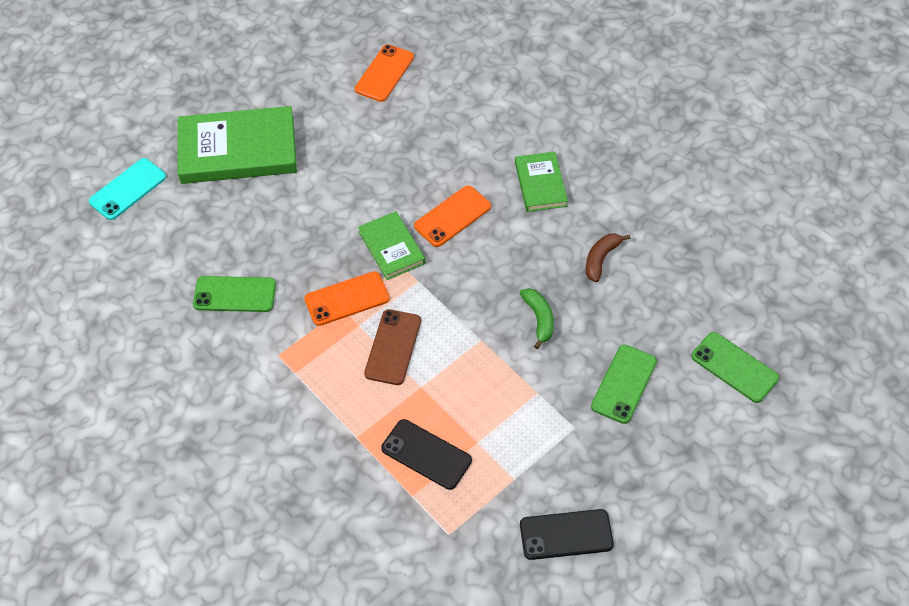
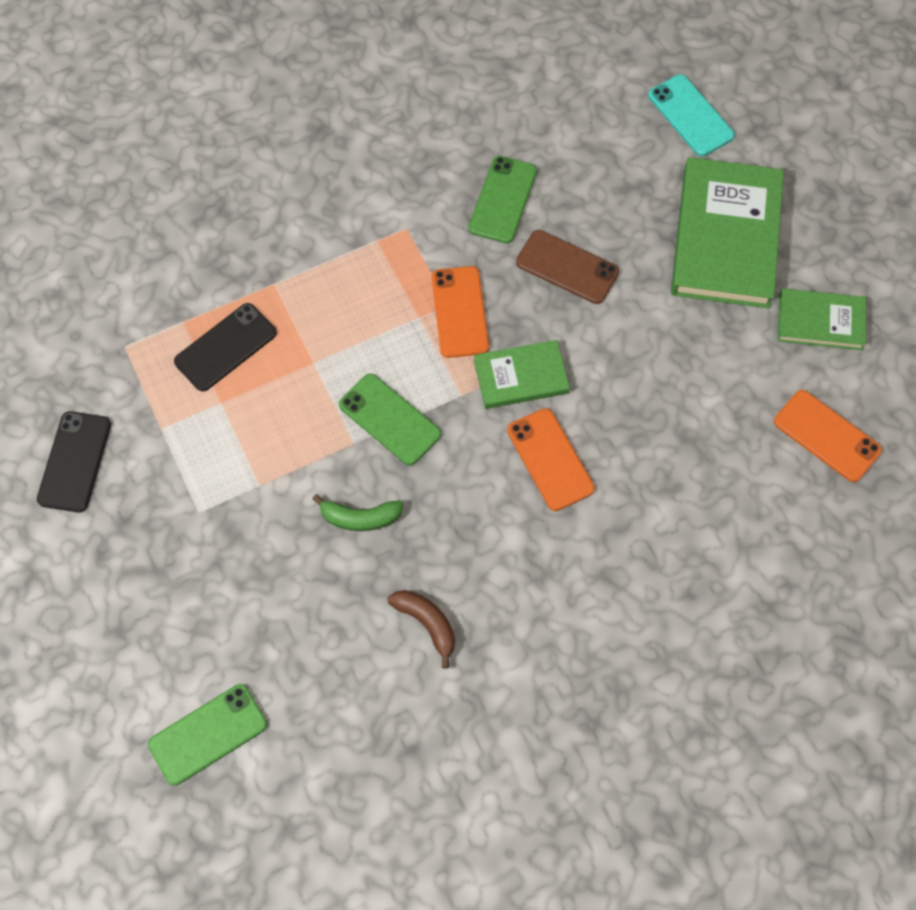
camera: 105 degrees right, 10 degrees up
brown phone [364,309,421,385] -> brown phone moved to [516,230,619,304]
green book [515,152,568,212] -> green book moved to [778,288,866,350]
green phone [591,344,657,424] -> green phone moved to [339,374,441,465]

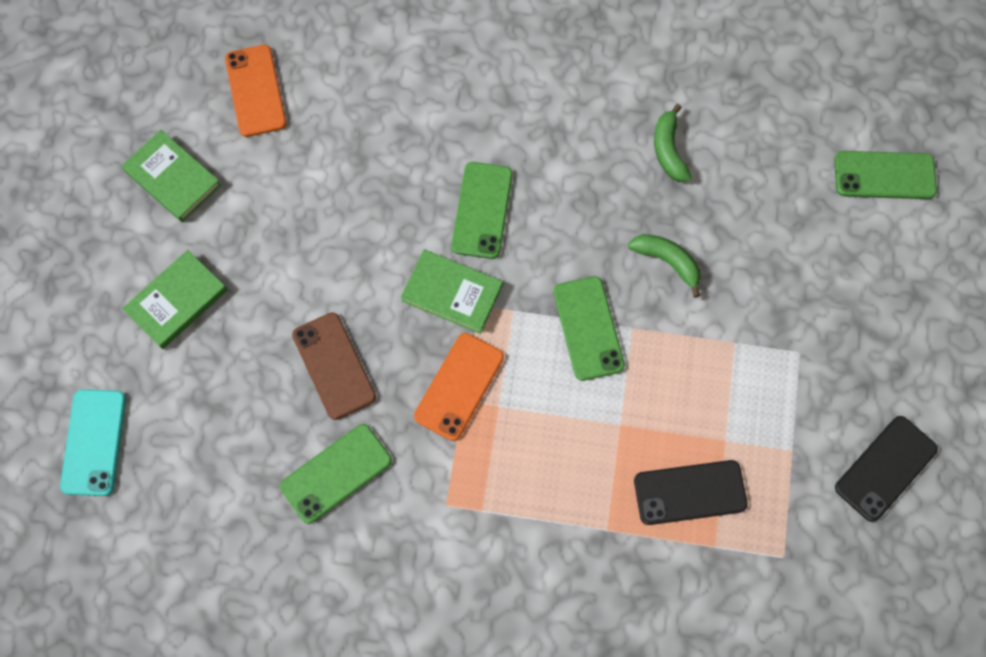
camera: 145 degrees left, 5 degrees up
brown banana [388,590,455,669] -> green banana [654,104,692,182]
orange phone [507,408,595,511] -> green phone [451,162,513,259]
green book [671,157,784,308] -> green book [122,250,227,349], size x0.55

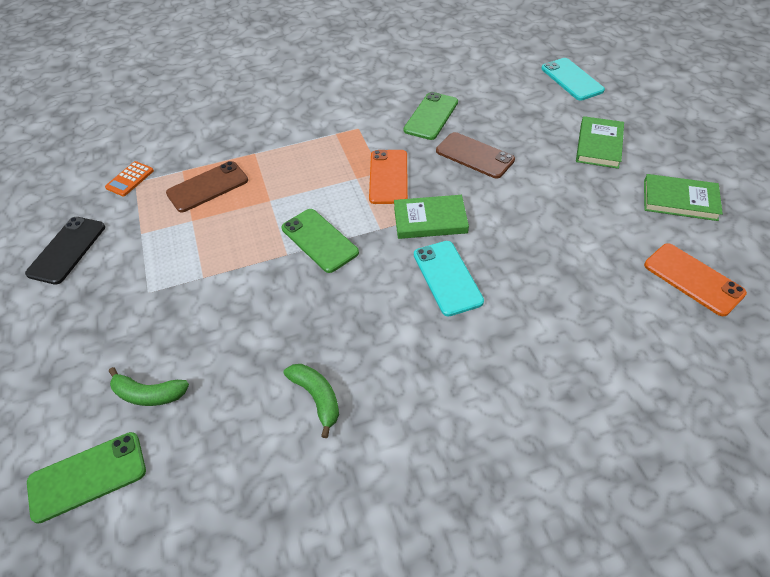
camera: 155 degrees right, 20 degrees down
green phone [451,162,513,259] -> turquoise phone [414,241,484,316]
green banana [628,234,701,298] -> green banana moved to [109,367,189,406]
black phone [634,460,748,525] -> brown phone [166,161,248,212]
none -> orange calculator [105,161,154,196]

